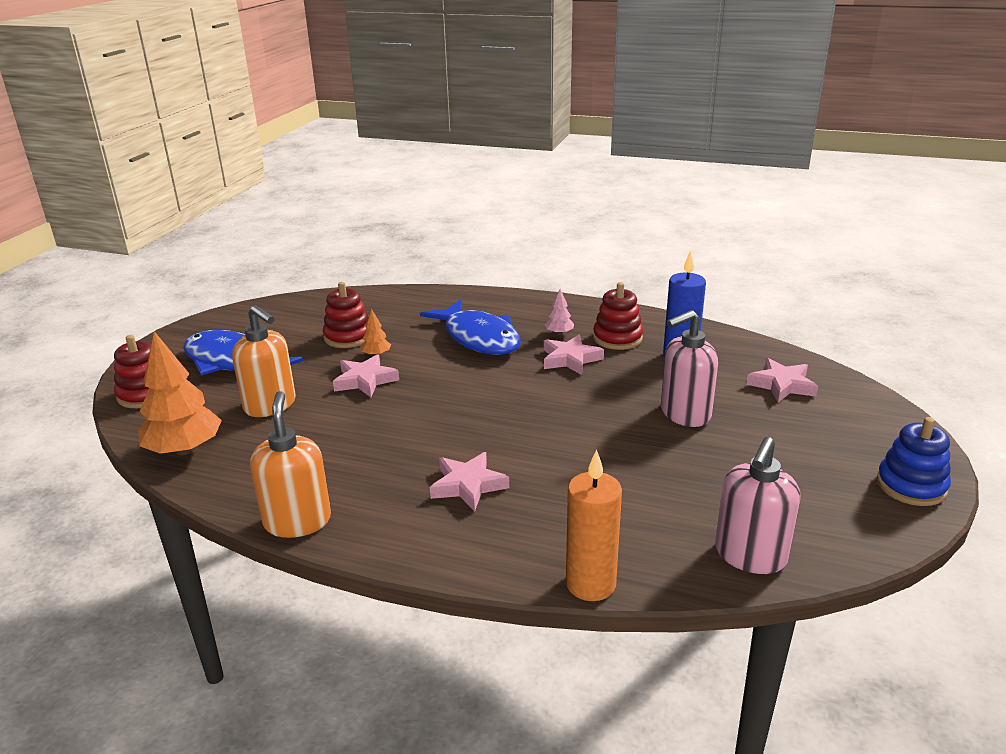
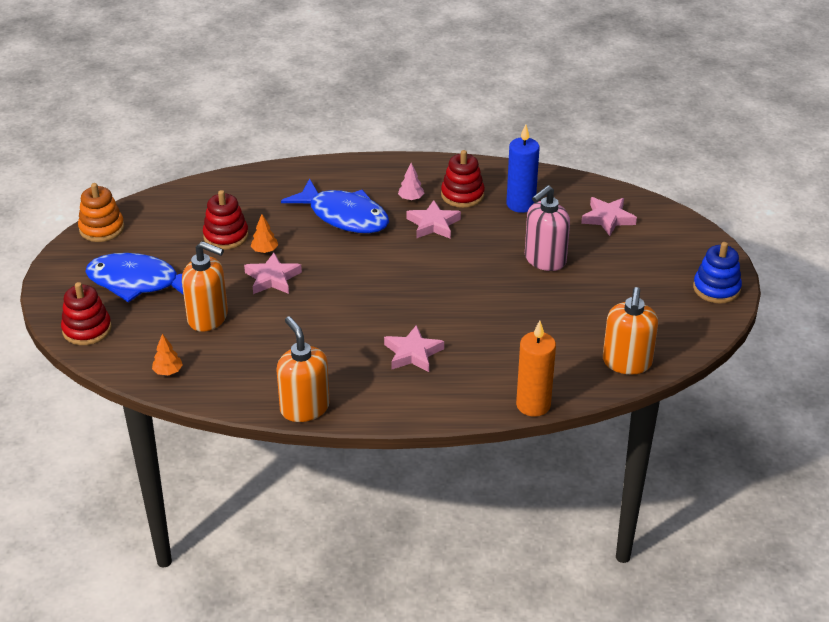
camera: 20 degrees left, 10 degrees up
orange tree [138,331,222,455] -> orange tree [152,334,183,375], size x0.46
pink soap dispenser [715,437,801,574] -> orange soap dispenser [603,287,658,374]
none -> orange stacking toy [78,183,124,242]

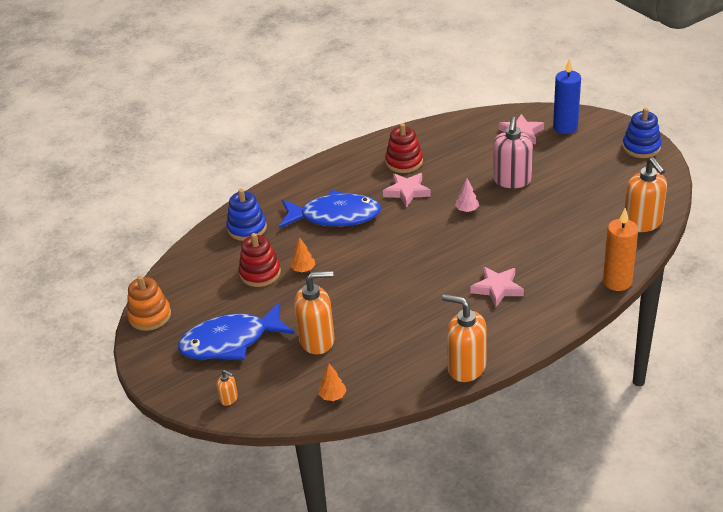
camera: 30 degrees left, 0 degrees up
red stacking toy [61,282,112,345] -> orange soap dispenser [217,370,238,406]
pink star [244,253,302,294] -> none
pink tree [398,163,425,201] -> pink tree moved to [455,178,479,212]
blue candle [506,124,540,213] -> blue candle moved to [553,58,581,134]
none -> blue stacking toy [226,189,267,241]

